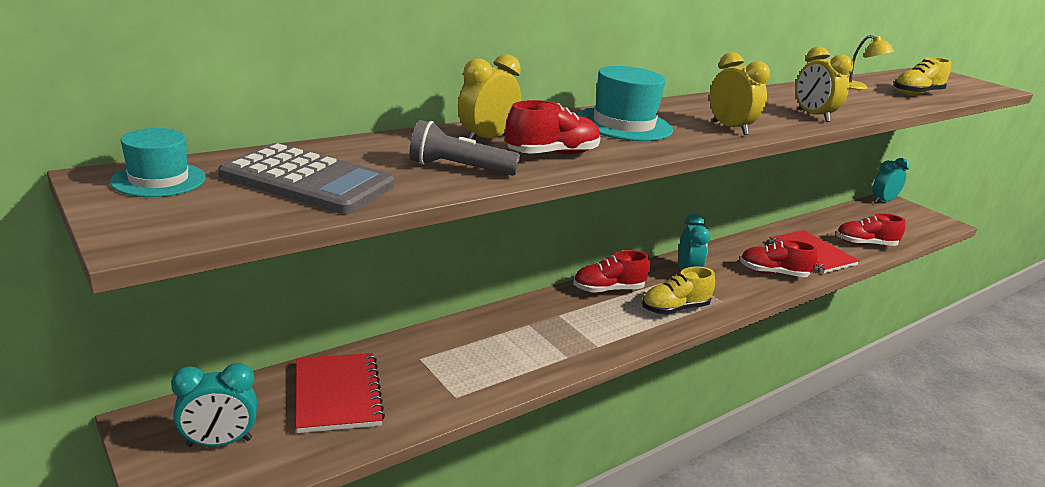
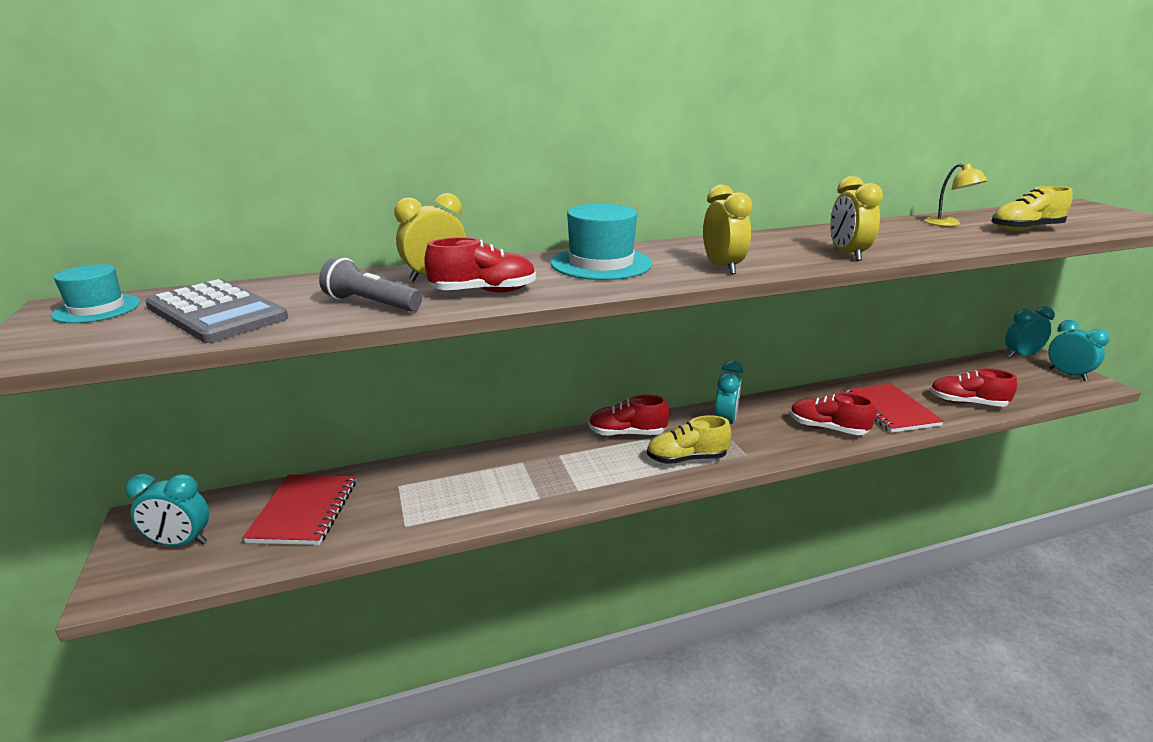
camera: 20 degrees right, 0 degrees up
none -> turquoise clock [1048,320,1110,381]

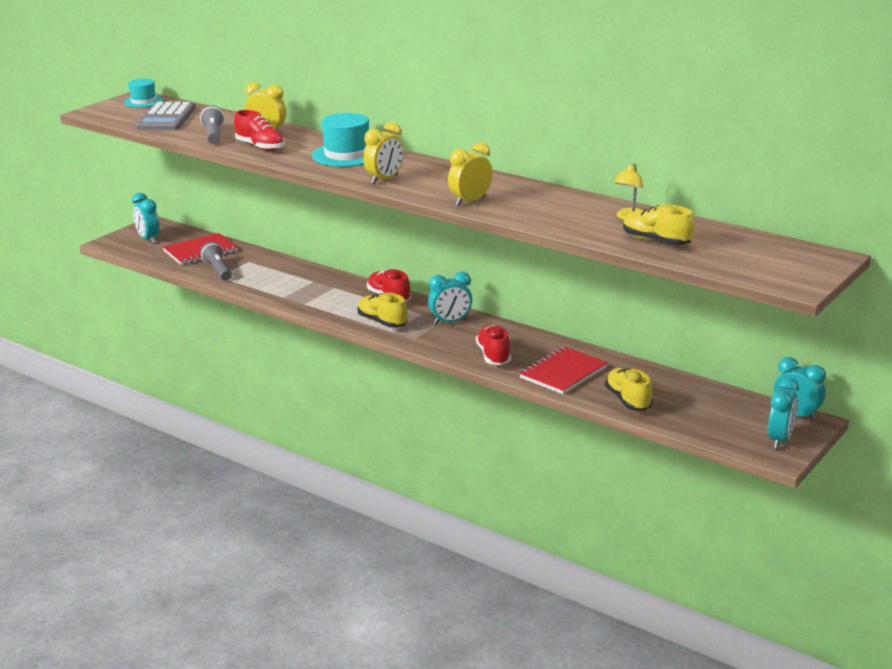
camera: 55 degrees right, 0 degrees up
red shoe [930,368,1017,407] -> yellow shoe [605,368,653,411]
none -> grey flashlight [200,242,232,281]

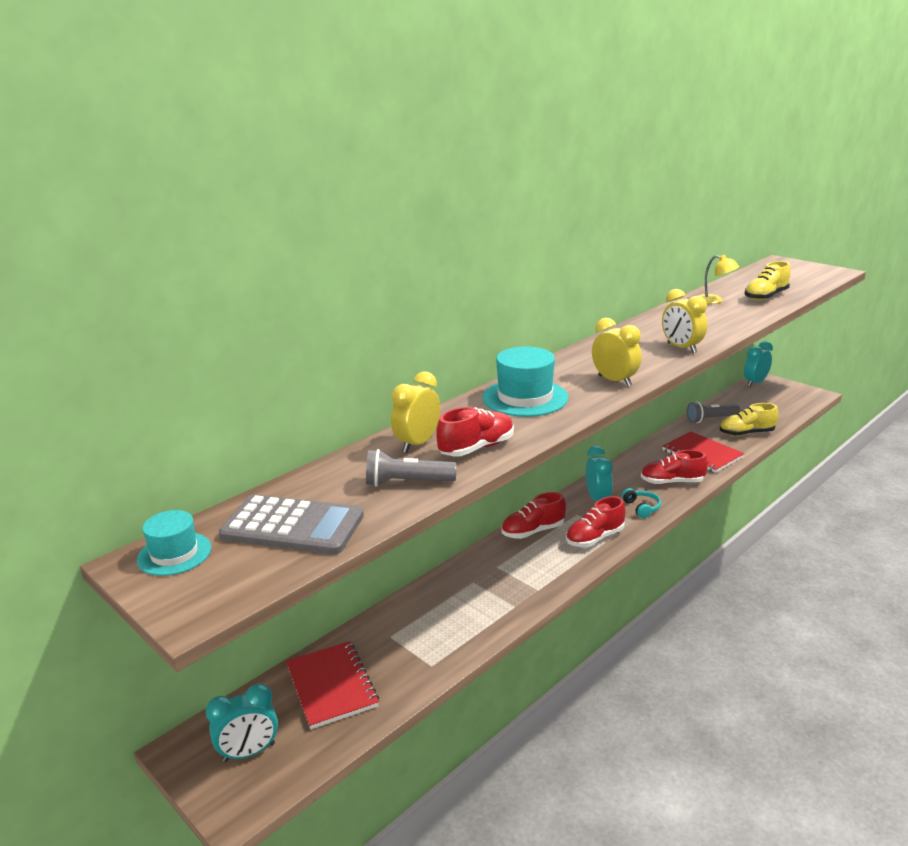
camera: 80 degrees left, 0 degrees up
grey flashlight [200,242,232,281] -> grey flashlight moved to [687,401,740,423]
yellow shoe [357,292,408,328] -> red shoe [566,496,626,547]
turquoise clock [768,378,799,449] -> none
none -> turquoise headphones [621,488,661,518]

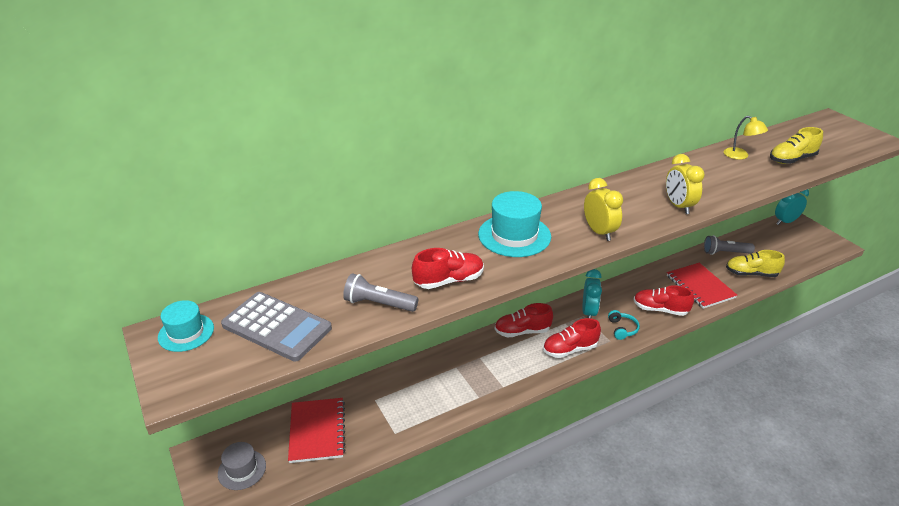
camera: 15 degrees right, 10 degrees up
turquoise clock [206,684,278,762] -> grey hat [218,442,266,490]
yellow clock [391,371,440,453] -> none

